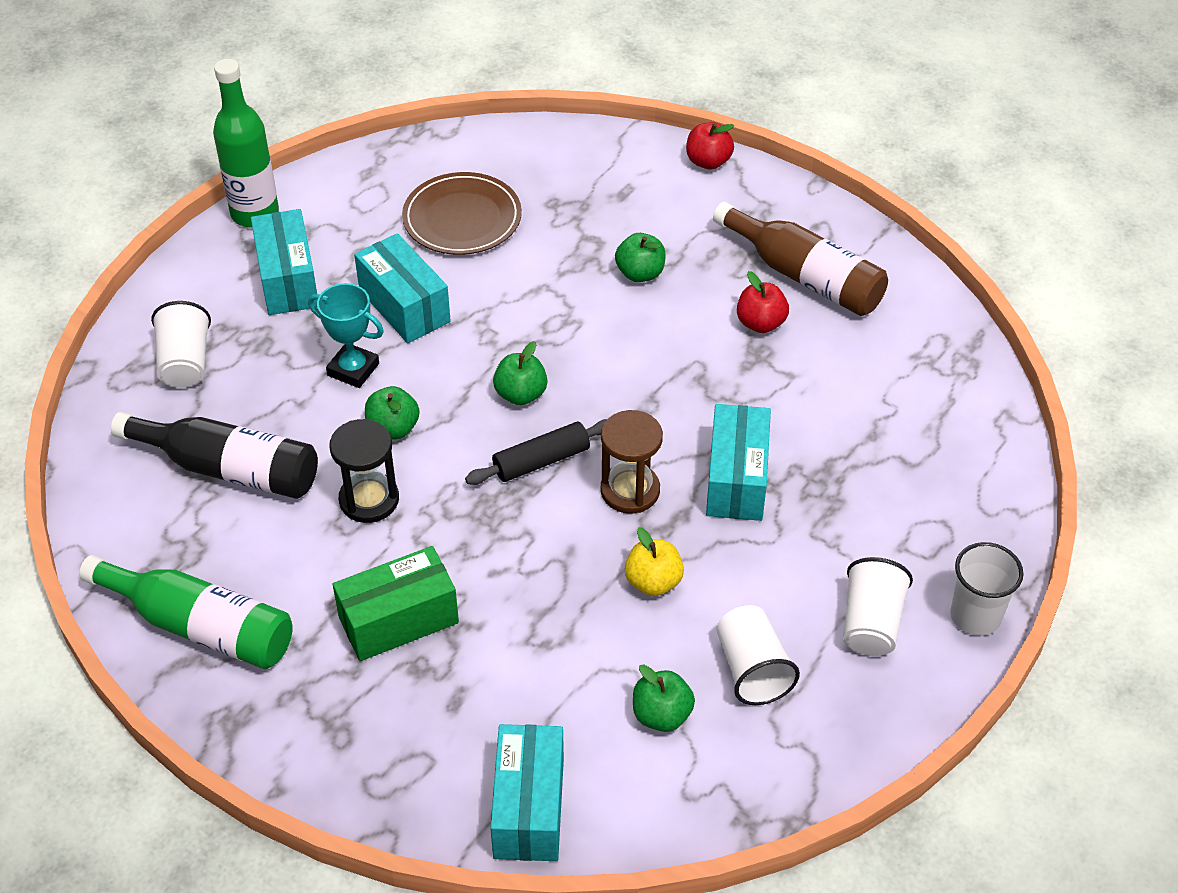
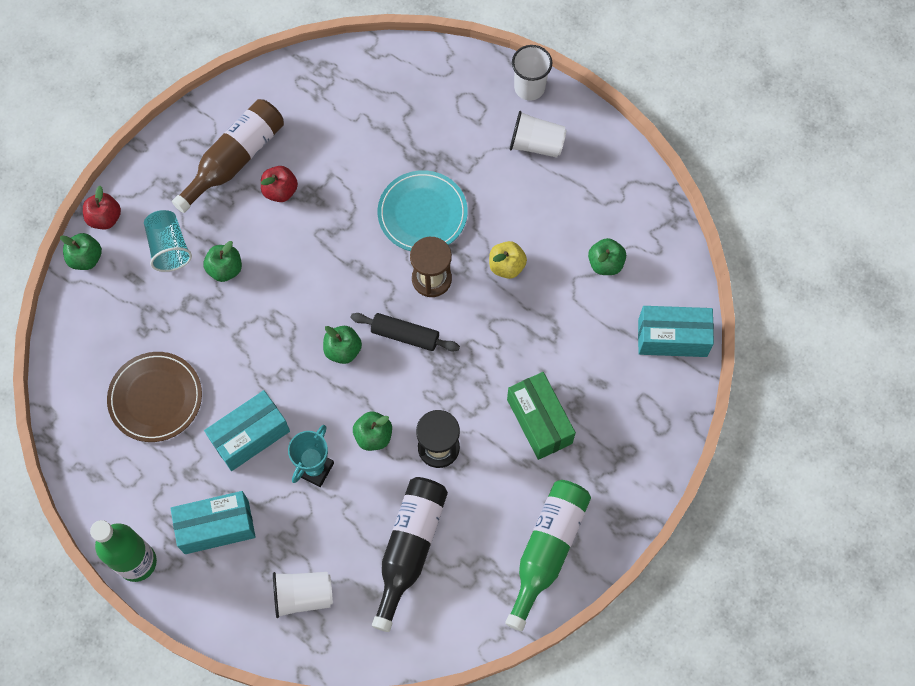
camera: 90 degrees left, 20 degrees up
black rolling pin [465,419,607,485] -> black rolling pin turned 45 degrees counterclockwise [350,313,460,351]
turquoise box [706,404,771,521] -> turquoise plate [378,170,468,251]
white cup [716,605,800,705] -> none
none -> green apple [60,233,102,270]
none -> turquoise cup [144,210,192,272]

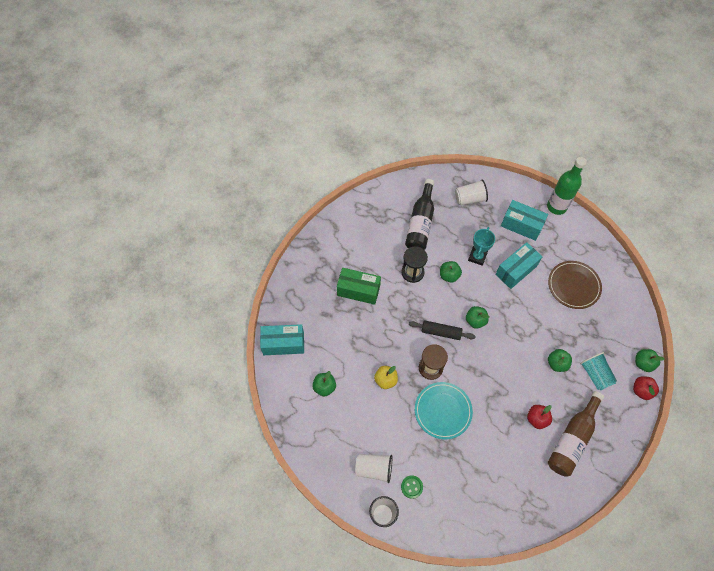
camera: 175 degrees right, 5 degrees down
turquoise box [170,491,255,554] -> turquoise box turned 45 degrees clockwise [501,200,548,241]
green bottle [505,480,591,631] -> none
green box [507,372,576,460] -> green box turned 45 degrees counterclockwise [337,268,381,305]
none -> green button [401,475,423,499]

